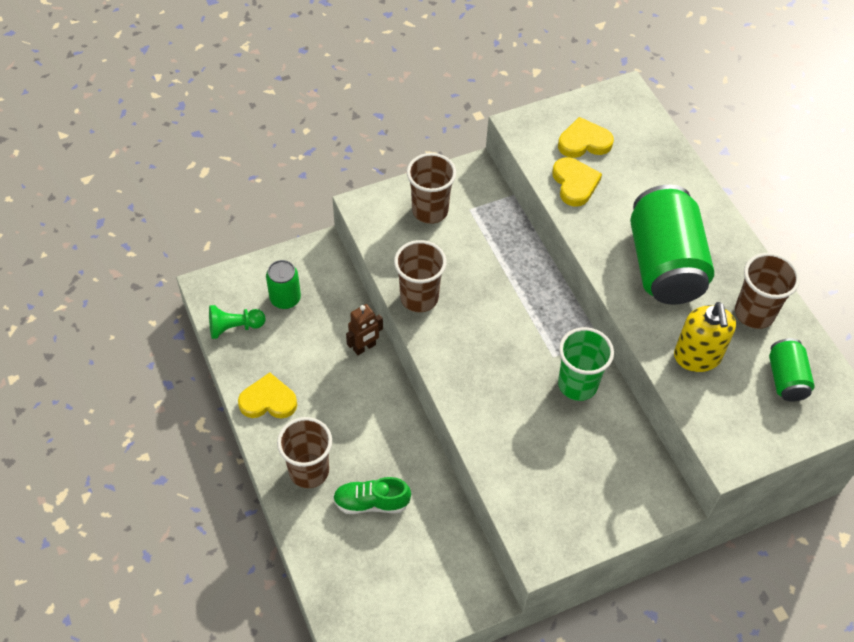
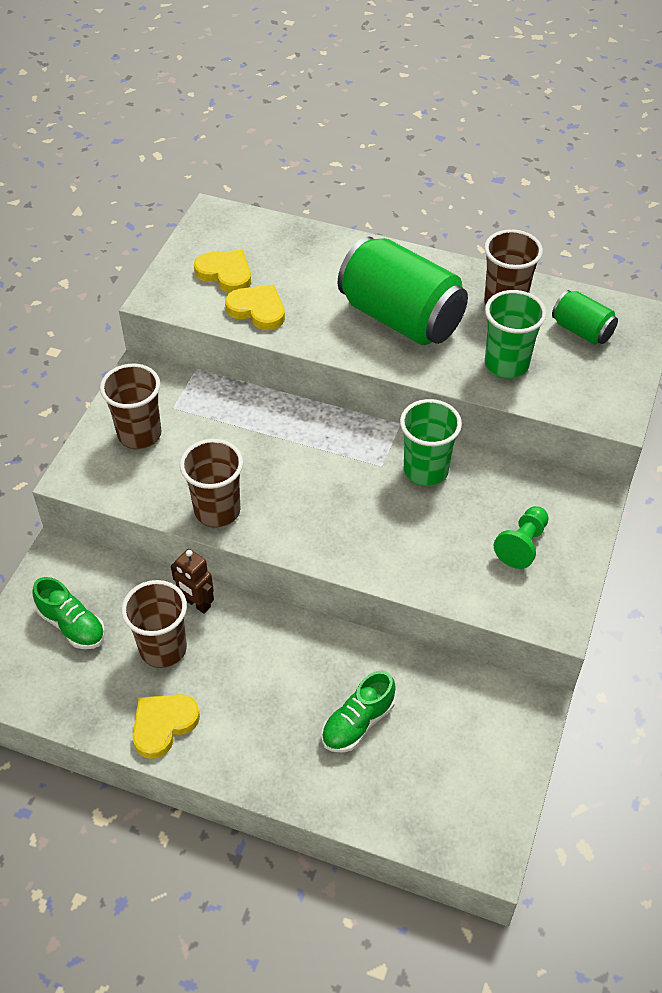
camera: 45 degrees left, 5 degrees down
green pawn [209,305,266,339] -> green pawn moved to [494,506,549,569]
green can [266,260,301,309] -> green shoe [32,577,105,649]
brown cup [277,417,332,488] -> brown cup moved to [122,580,187,668]
brown robot [346,304,383,355] -> brown robot turned 120 degrees clockwise [171,549,214,614]
yellow heart [558,117,614,158] -> yellow heart turned 90 degrees clockwise [194,250,251,293]
yellow soap dispenser [674,302,736,372] -> green cup [485,290,546,379]

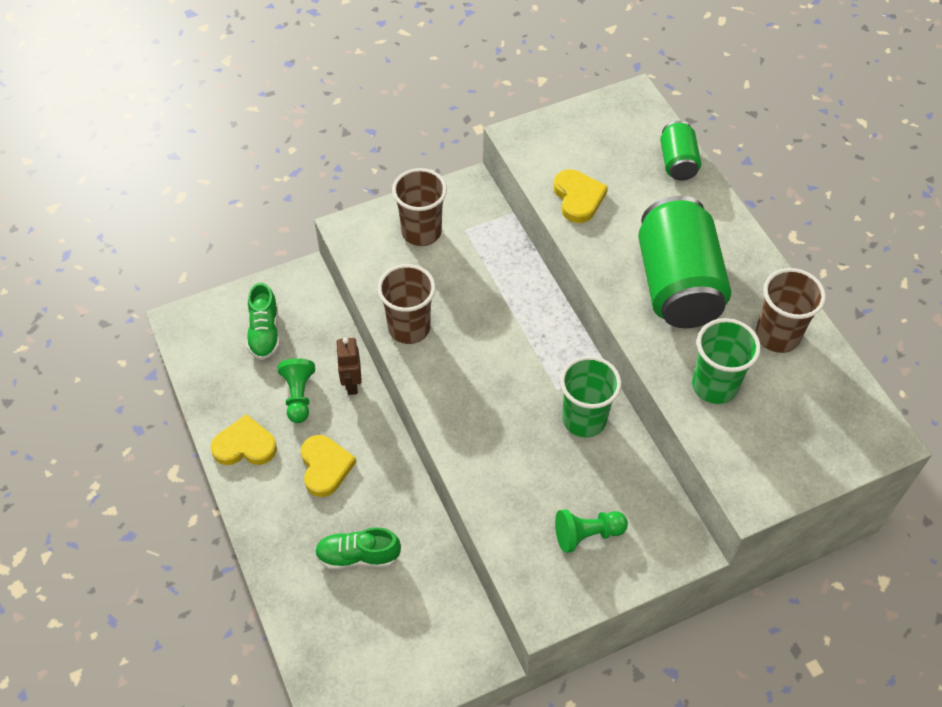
camera: 45 degrees right, 5 degrees up
brown cup [122,580,187,668] -> green pawn [278,358,315,423]
yellow heart [194,250,251,293] -> yellow heart moved to [301,435,356,497]
green can [552,290,618,345] -> green can moved to [660,121,701,181]

